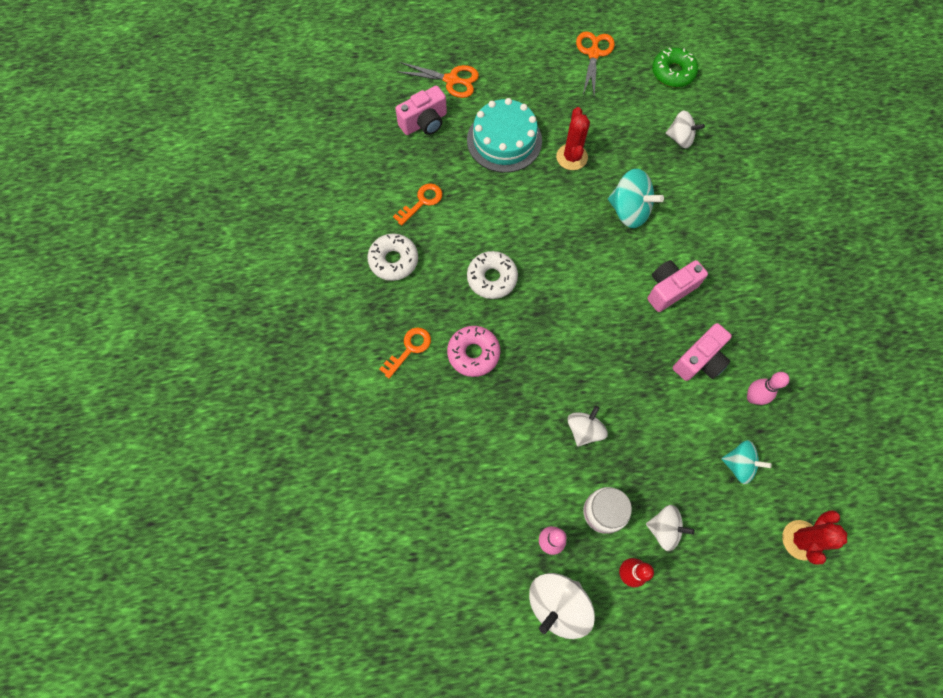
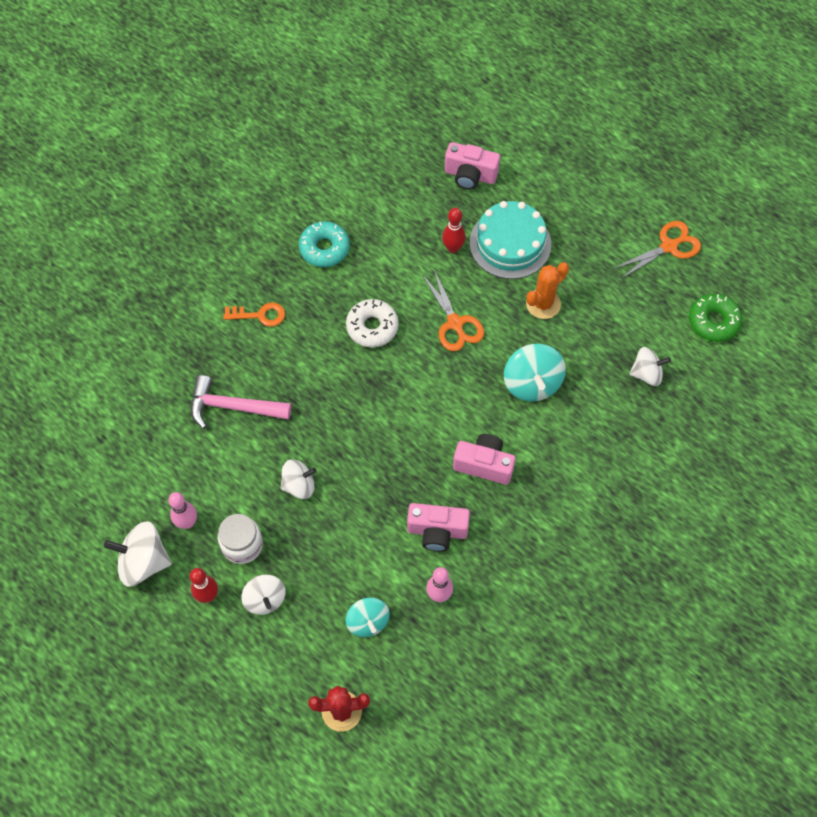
camera: 50 degrees right, 5 degrees down
white donut [367,233,418,281] -> turquoise donut [299,221,350,267]
orange key [393,183,442,226] -> none
orange scissors [396,62,479,98] -> orange scissors moved to [422,270,484,351]
pink donut [447,326,500,377] -> none
red cactus [556,107,590,170] -> orange cactus [526,262,569,319]
white spinning top [666,110,705,148] -> white spinning top turned 75 degrees counterclockwise [629,347,671,386]
none -> pink hammer [191,375,291,429]
none -> red bowling pin [442,208,466,253]

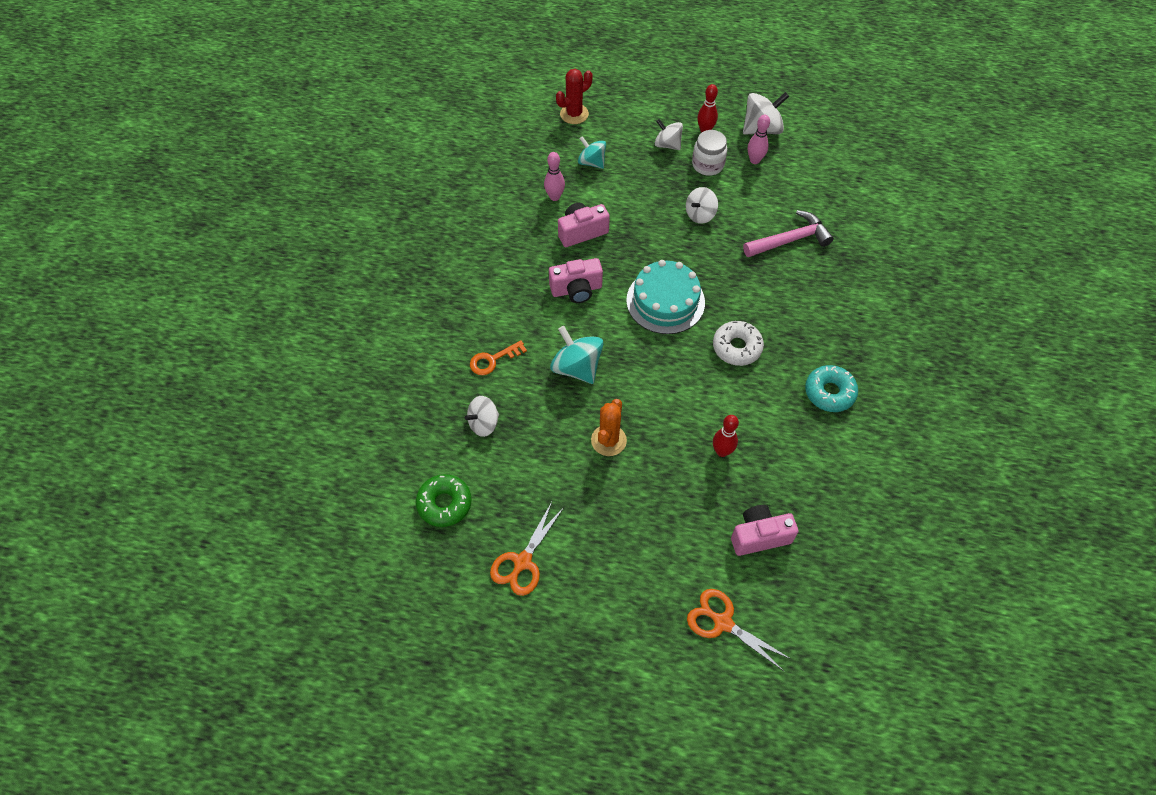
camera: 150 degrees right, 5 degrees down
orange key [223,303,285,327] -> orange key moved to [470,340,527,375]
orange scissors [422,270,484,351] -> orange scissors moved to [687,589,791,671]
turquoise cake [470,201,551,279] -> turquoise cake moved to [626,260,705,334]

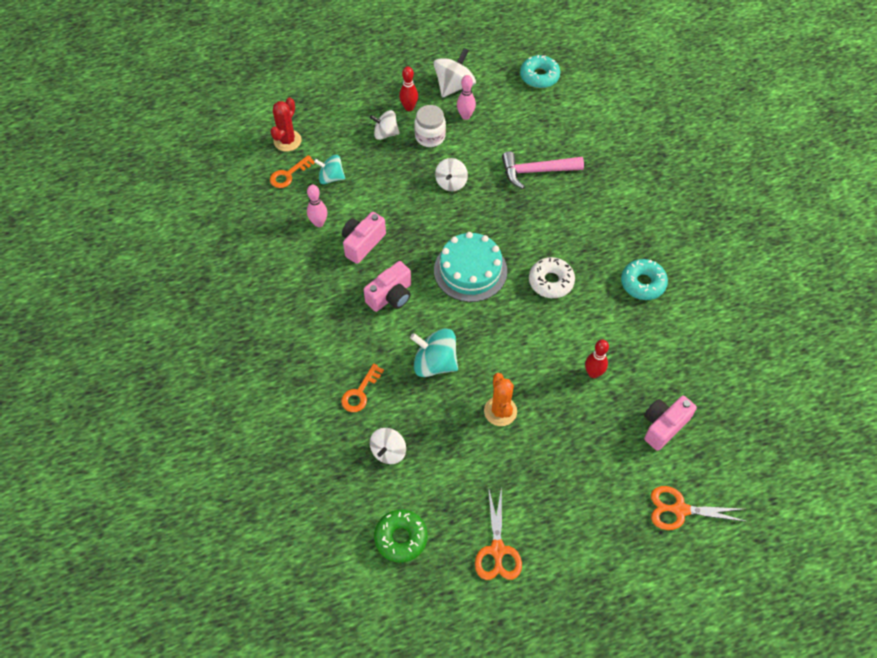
camera: 30 degrees left, 0 degrees up
pink hammer [743,210,834,257] -> pink hammer turned 135 degrees counterclockwise [502,151,584,189]
none -> orange key [270,155,315,188]
none -> turquoise donut [520,55,560,88]

